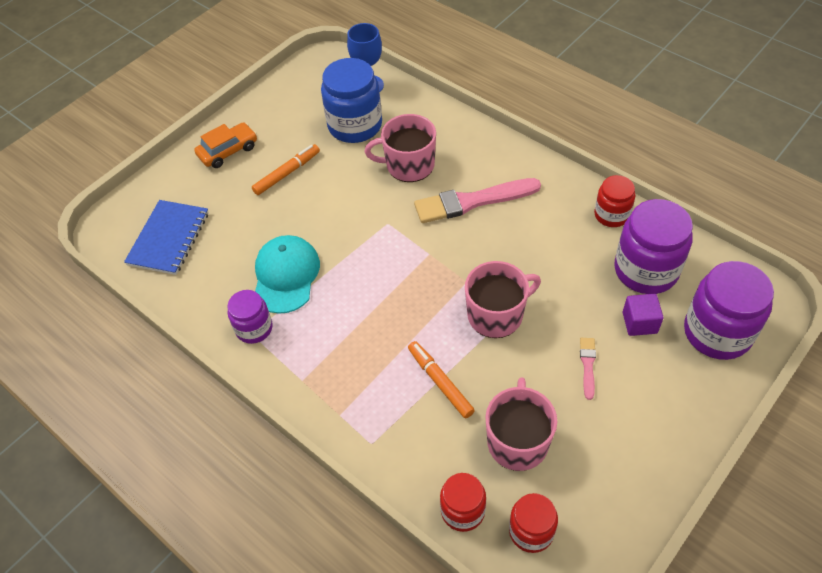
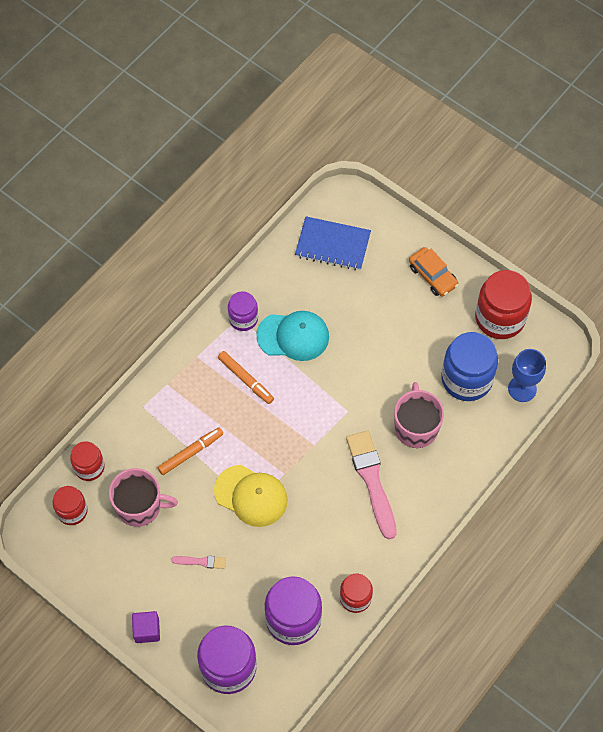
camera: 85 degrees right, 10 degrees up
orange marker [252,144,320,195] -> orange marker moved to [218,351,274,404]
pink mug [465,261,541,338] -> yellow cap [214,465,288,527]
purple cube [623,294,664,336] -> purple cube moved to [132,611,160,643]
none -> red jar [475,270,532,339]

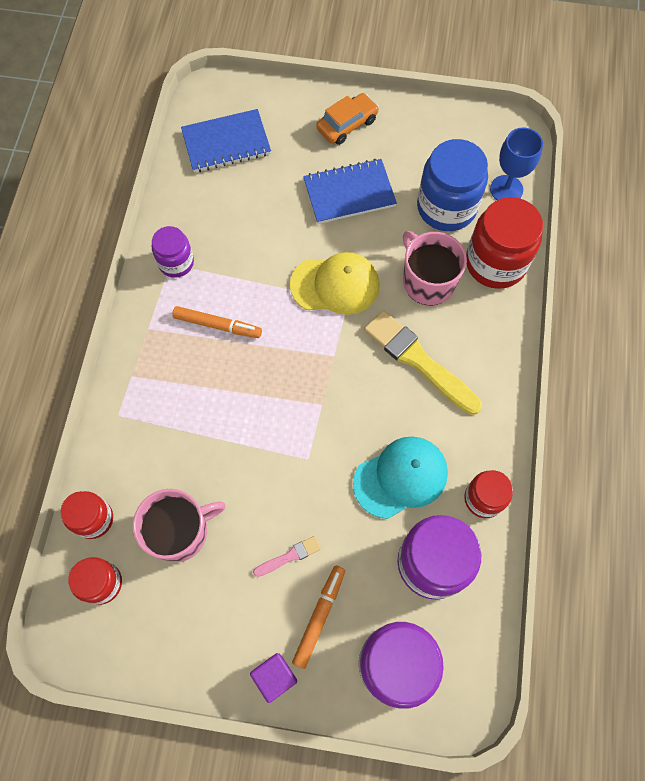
camera: 30 degrees left, 5 degrees up
orange marker [157,428,223,475] -> orange marker moved to [292,566,345,669]
yellow cap [214,465,288,527] -> yellow cap moved to [290,252,380,315]
turquoise cap [256,311,329,361] -> turquoise cap moved to [353,436,448,519]
pink brush [346,431,397,539] -> yellow brush [364,310,482,415]
orange car [409,247,459,297] -> orange car turned 60 degrees counterclockwise [316,93,379,145]
red jar [475,270,532,339] -> red jar moved to [466,197,543,289]
none -> blue notebook [303,159,397,224]

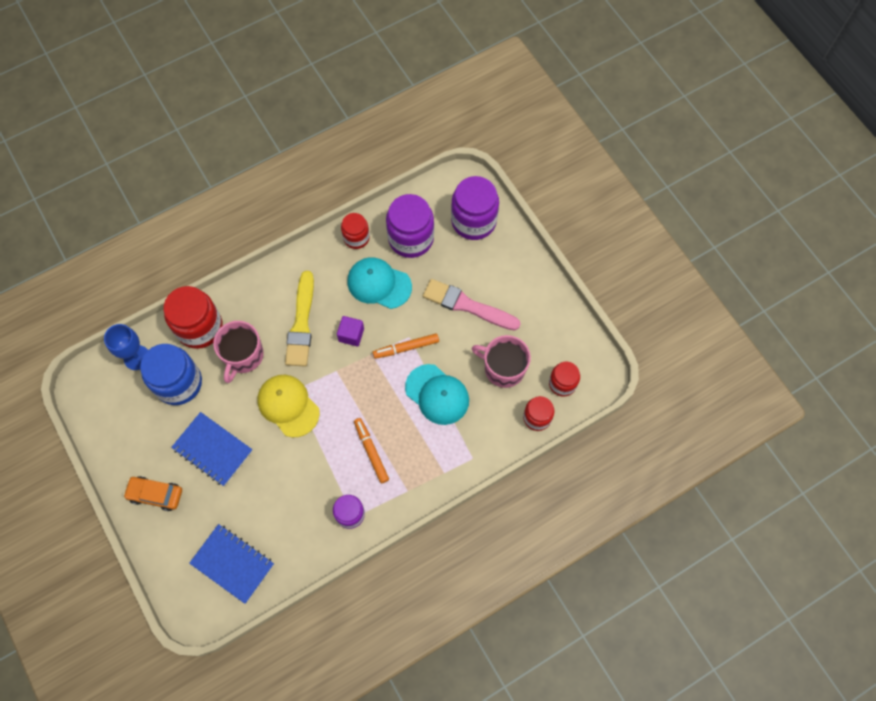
camera: 130 degrees left, 0 degrees up
purple cube [250,653,297,703] -> purple cube moved to [337,316,364,346]
pink brush [253,536,321,577] -> pink brush [423,279,521,331], size x2.16
orange marker [292,566,345,669] -> orange marker moved to [373,333,439,359]
none -> turquoise cap [405,364,469,425]

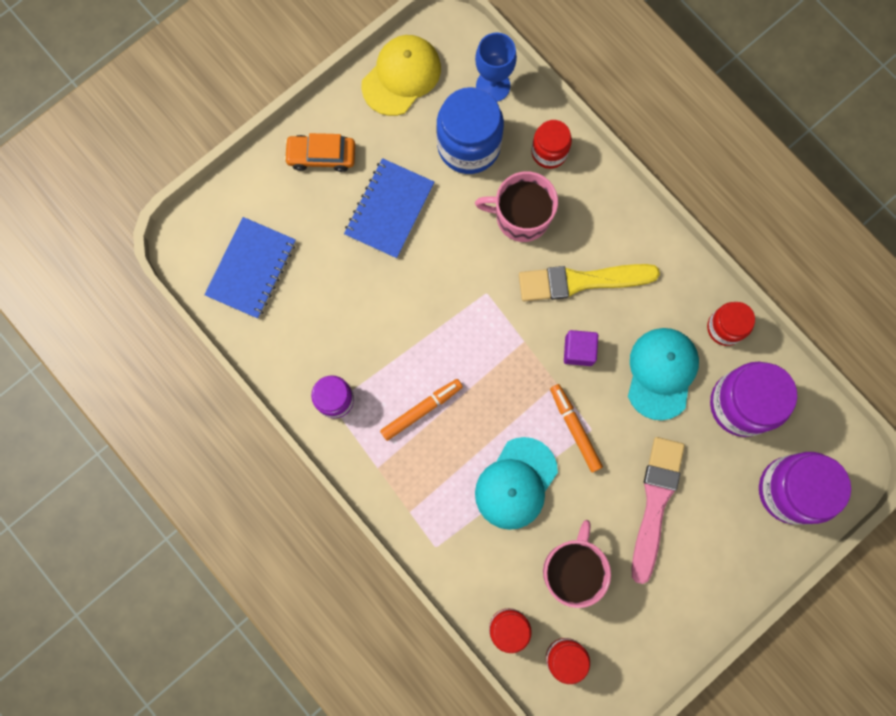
camera: 80 degrees right, 10 degrees up
orange car [123,476,182,511] -> orange car turned 90 degrees counterclockwise [284,133,355,172]
red jar [164,286,223,349] -> red jar [531,120,572,169], size x0.58
yellow cap [258,375,320,437] -> yellow cap moved to [361,35,441,116]

